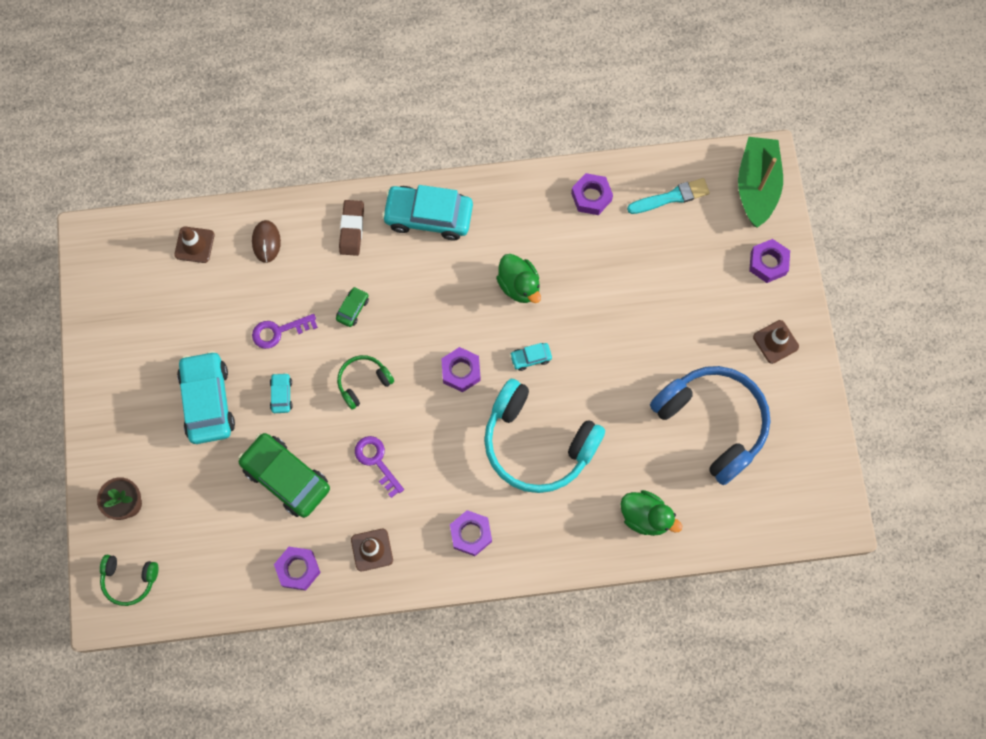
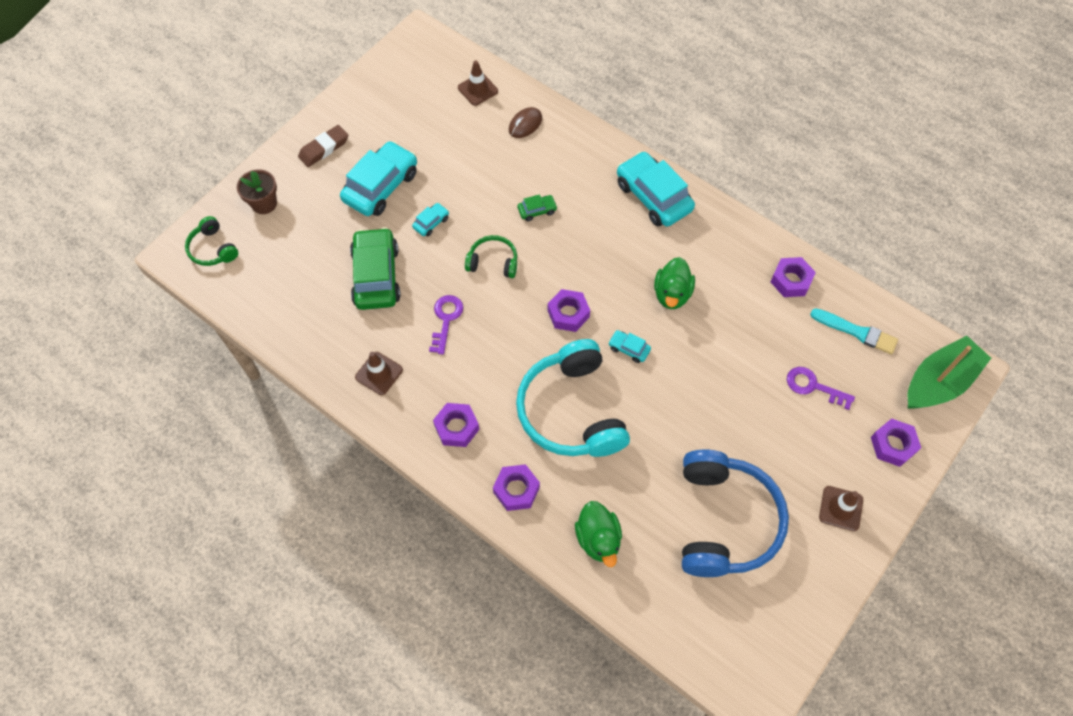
camera: 45 degrees right, 10 degrees down
purple key [252,314,318,349] -> purple key moved to [787,367,855,410]
purple nut [274,547,321,590] -> purple nut moved to [493,464,540,511]
brown eraser [339,200,364,256] -> brown eraser moved to [298,125,348,167]

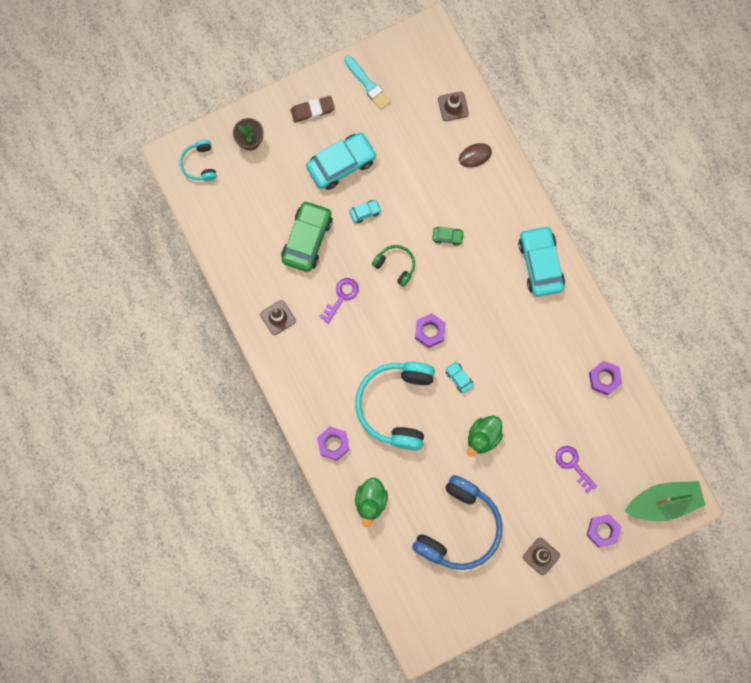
camera: 25 degrees right, 15 degrees up
green headphones [185,216,238,266] -> turquoise headphones [180,140,217,181]
purple nut [433,403,479,447] -> none
green duck [654,257,695,309] -> green duck moved to [467,416,503,457]
turquoise brush [810,308,898,355] -> turquoise brush moved to [344,56,391,110]

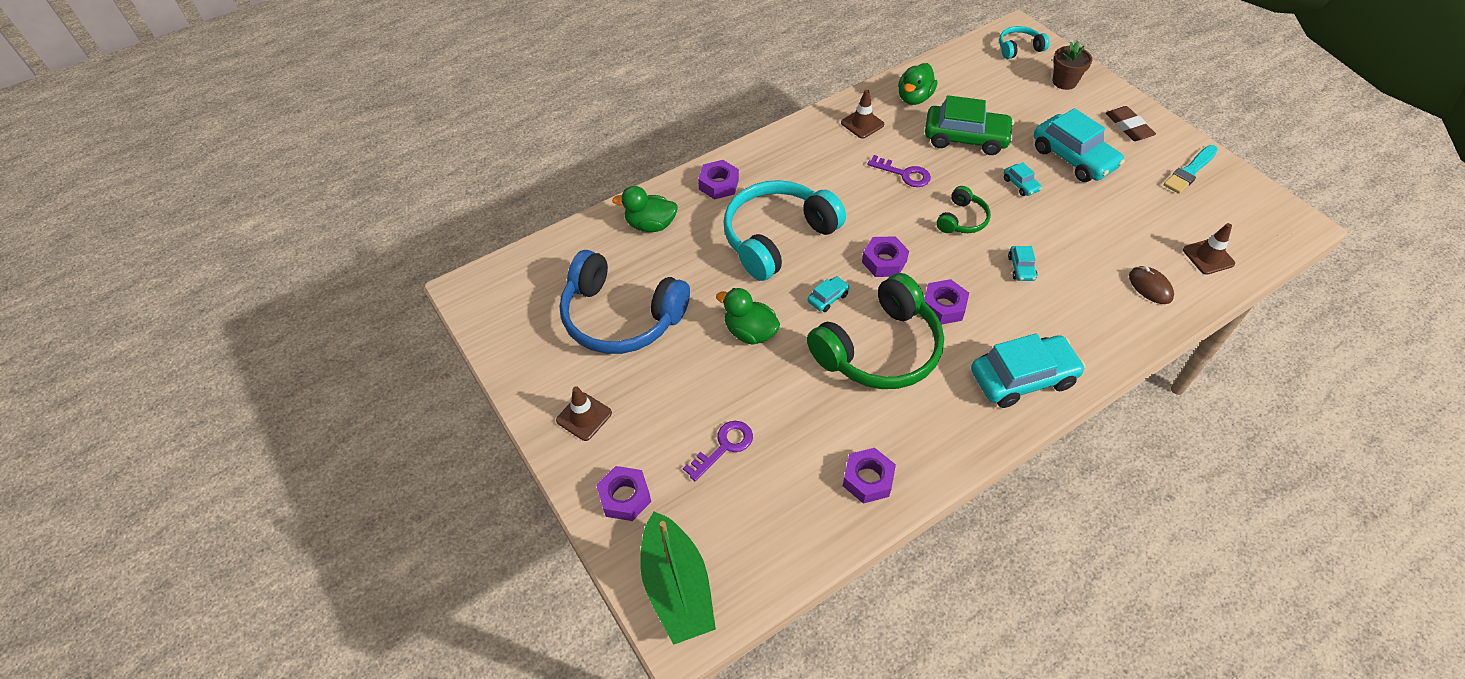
camera: 85 degrees right, 25 degrees down
turquoise headphones [355,362,435,450] -> turquoise headphones turned 45 degrees counterclockwise [723,180,846,281]
green car [432,227,464,246] -> turquoise car [1008,246,1037,281]
none -> green headphones [807,273,944,389]
none -> green duck [898,63,937,105]
none -> purple nut [924,279,969,324]

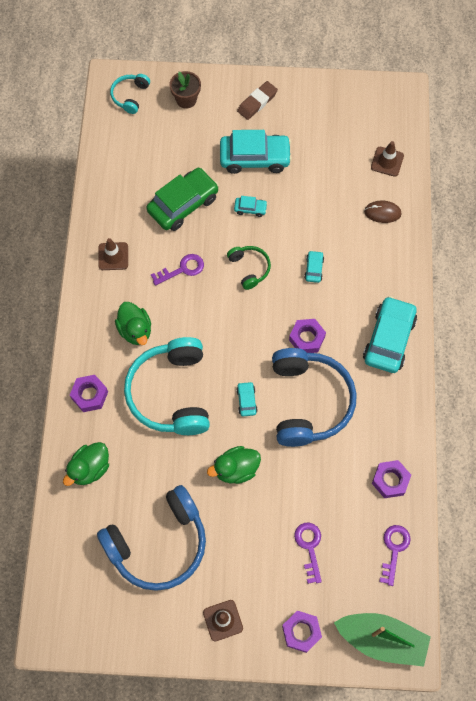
camera: 55 degrees left, 15 degrees up
green headphones [807,273,944,389] -> blue headphones [272,348,357,447]
purple nut [862,236,909,277] -> none
green duck [898,63,937,105] -> green duck moved to [115,302,151,345]
turquoise car [1008,246,1037,281] -> turquoise car turned 120 degrees counterclockwise [304,250,324,283]
brown eraser [1106,106,1156,141] -> brown eraser turned 60 degrees counterclockwise [237,81,278,120]
turquoise brush [1163,145,1218,194] -> none
none -> purple key [379,525,411,586]

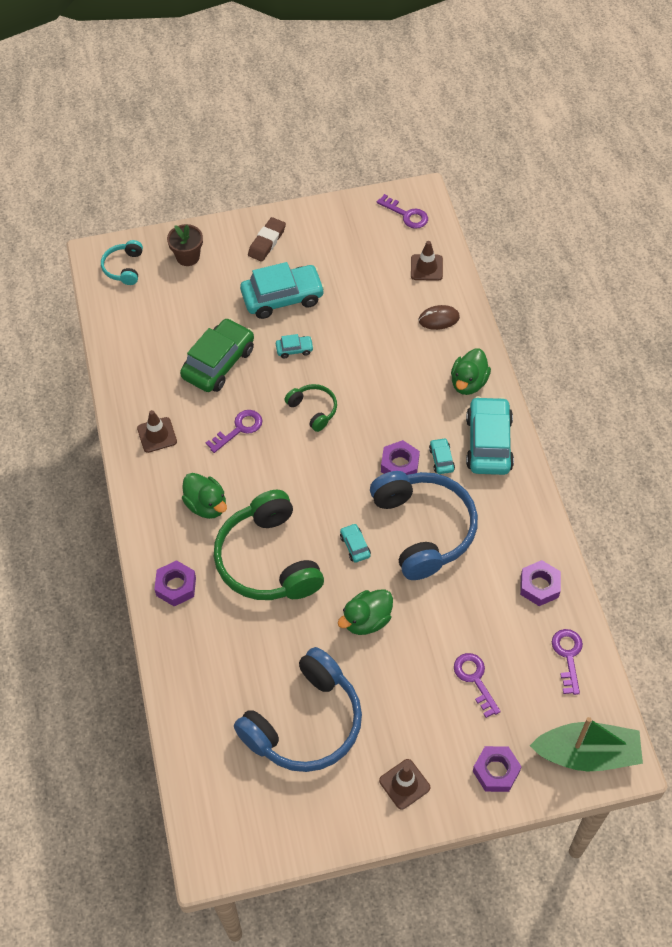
camera: 15 degrees left, 10 degrees down
green duck [63,442,109,486] -> green duck moved to [451,348,491,395]
turquoise headphones [124,337,210,435] -> green headphones [214,490,324,600]
turquoise car [304,250,324,283] -> turquoise car moved to [429,438,455,474]
none -> purple key [377,194,428,229]

